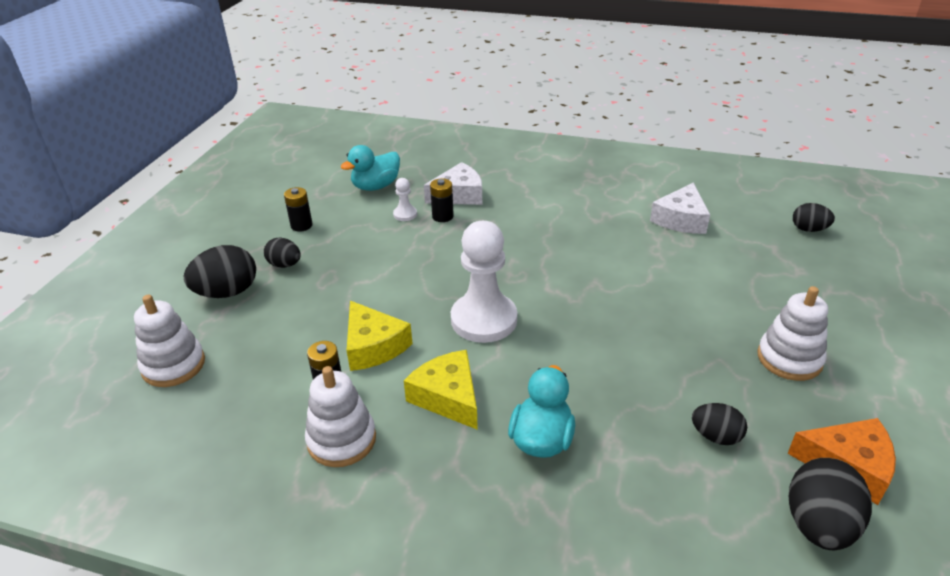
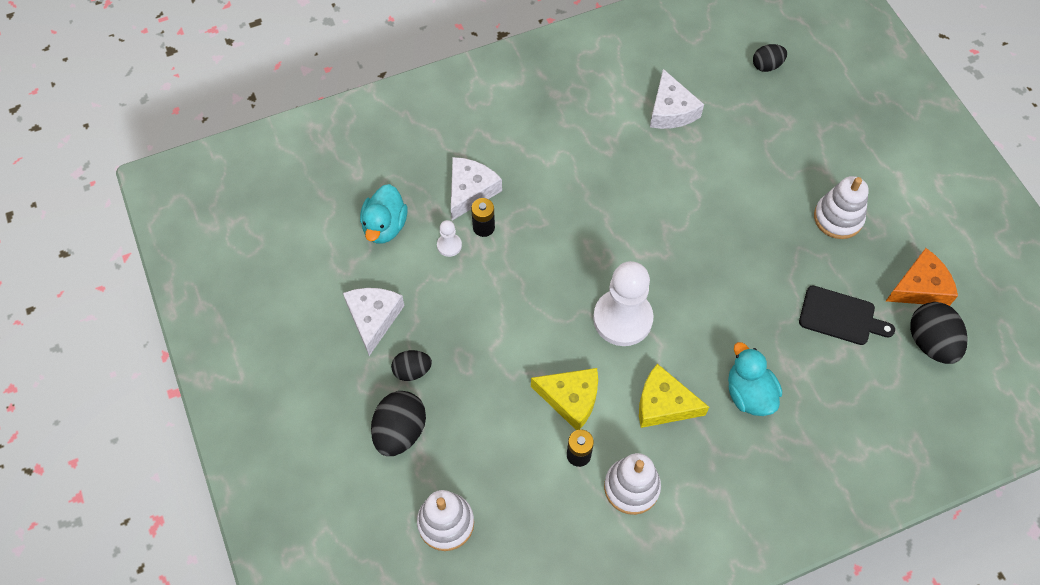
camera: 40 degrees left, 25 degrees up
black battery [284,187,313,232] -> white cheese [343,288,405,356]
black egg [692,403,747,445] -> black cutting board [799,285,895,345]

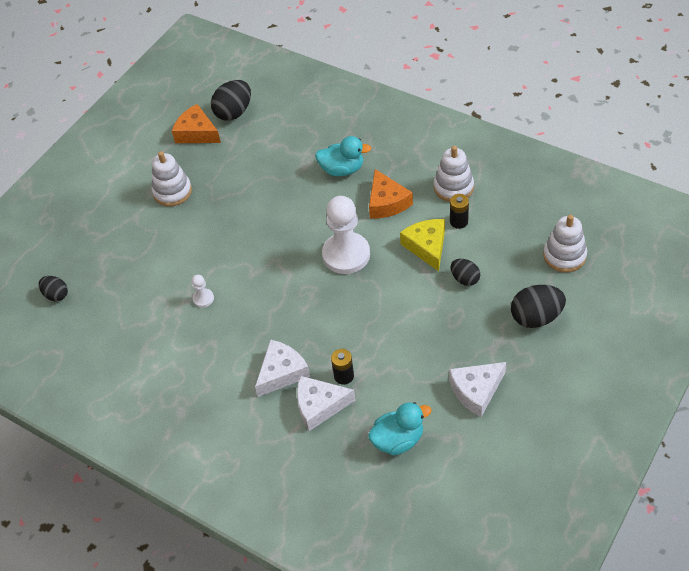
camera: 120 degrees left, 10 degrees down
black egg [391,350,432,381] -> black egg moved to [451,259,480,286]
white pawn [437,220,462,257] -> white pawn moved to [192,275,214,308]
yellow cheese [639,364,709,428] -> orange cheese [369,169,413,219]
white cheese [650,69,704,129] -> white cheese moved to [255,340,310,397]
turquoise duck [728,342,782,416] -> turquoise duck turned 120 degrees counterclockwise [315,136,371,176]
black cutting board [799,285,895,345] -> none

